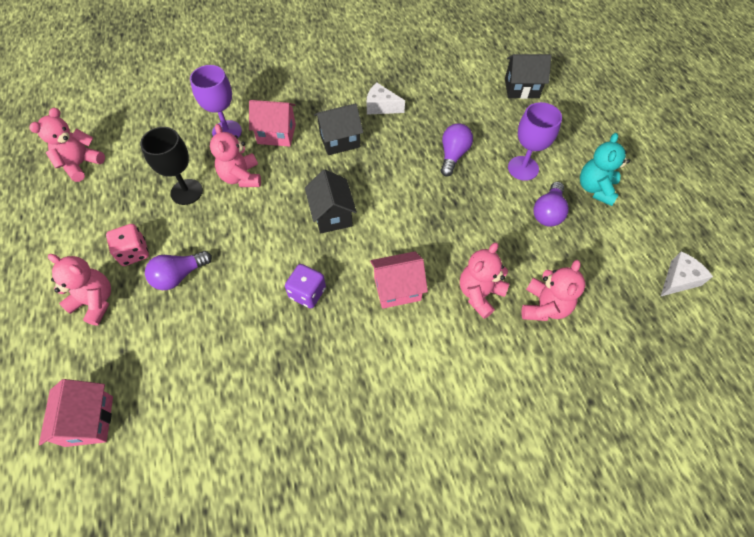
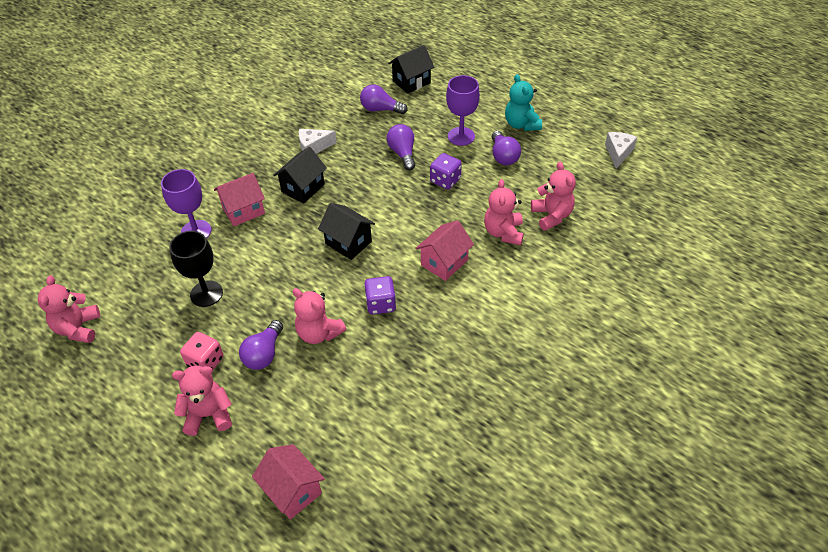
camera: 35 degrees left, 10 degrees down
pink teddy bear [210,124,261,187] -> pink teddy bear moved to [293,288,346,344]
none -> purple light bulb [360,84,408,114]
none -> purple dice [430,153,462,190]

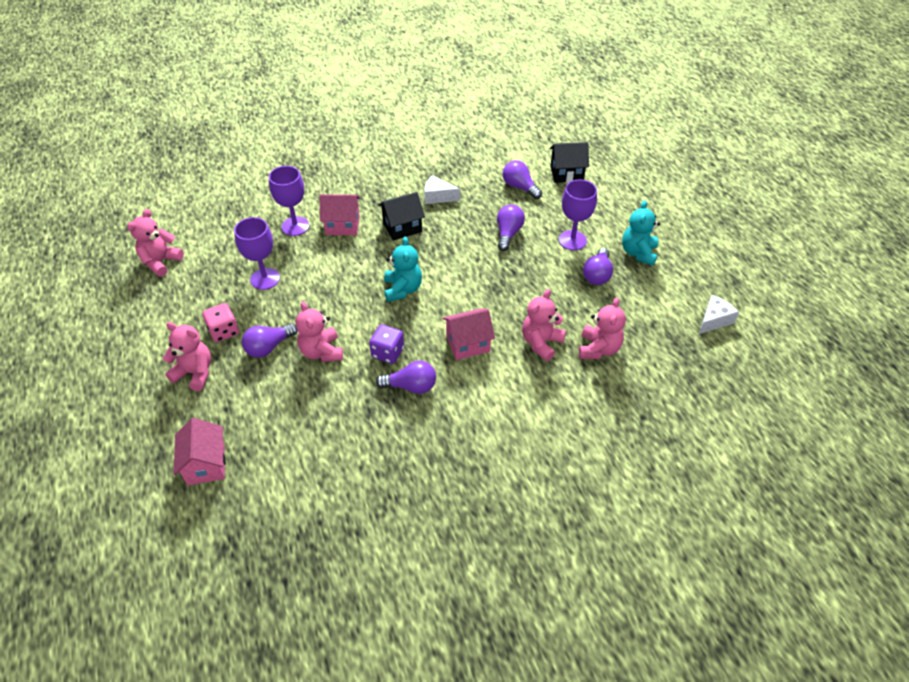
camera: 30 degrees right, 0 degrees up
black goblet [169,231,223,307] -> purple goblet [234,217,280,290]
black house [318,203,375,260] -> turquoise teddy bear [384,237,422,302]
purple dice [430,153,462,190] -> none
none -> purple light bulb [376,360,436,394]

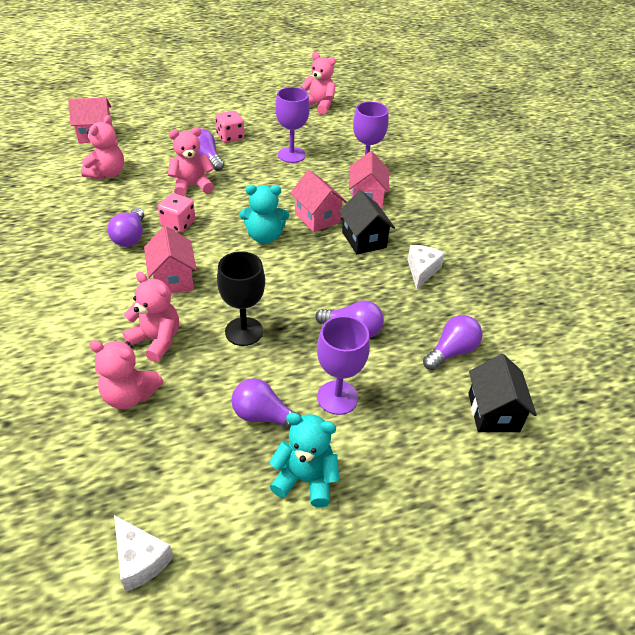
camera: 90 degrees right, 5 degrees down
pink teddy bear [163,322,211,391] -> pink teddy bear moved to [81,115,124,179]
purple dice [369,325,404,364] -> pink dice [158,193,195,233]
none -> black goblet [217,251,265,346]
none -> pink house [290,170,347,232]

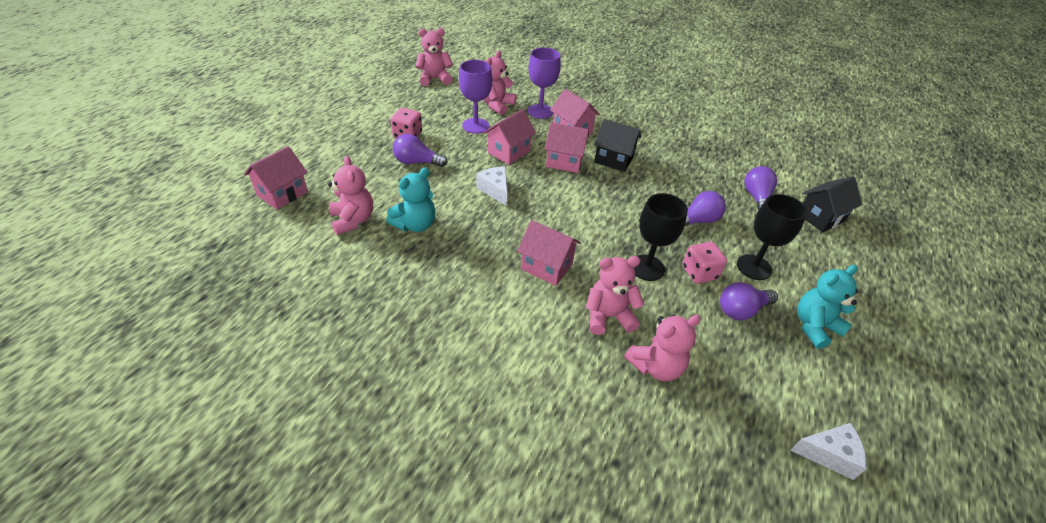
camera: 45 degrees left, 0 degrees up
purple light bulb [108,208,144,247] -> none
pink dice [158,193,195,233] -> pink dice moved to [682,242,727,284]
pink teddy bear [168,127,214,196] -> pink teddy bear moved to [483,51,517,115]
turquoise teddy bear [240,185,289,244] -> turquoise teddy bear moved to [386,167,436,232]
purple goblet [317,316,370,415] -> black goblet [737,194,807,280]
white cheese [407,245,445,289] -> white cheese moved to [476,166,507,206]
black house [468,354,537,432] -> black house turned 75 degrees counterclockwise [802,177,862,232]
none -> pink house [483,109,536,165]

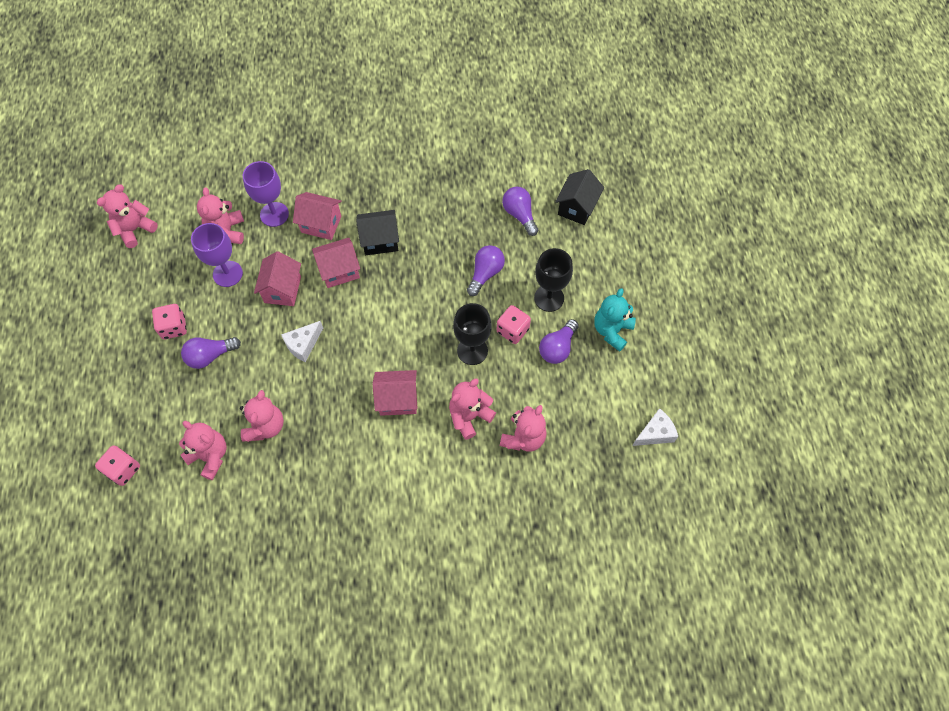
camera: 30 degrees left, 20 degrees up
pink house [244,146,308,210] -> pink dice [95,445,140,486]
turquoise teddy bear [386,167,436,232] -> pink teddy bear [240,390,284,442]
white cheese [476,166,507,206] -> white cheese turned 75 degrees counterclockwise [281,321,323,362]

